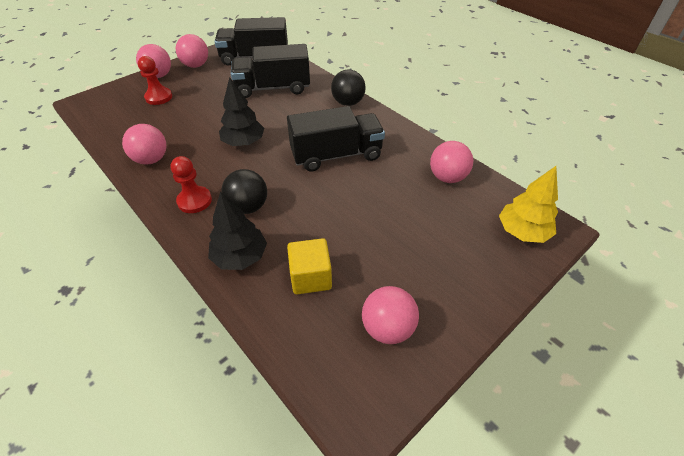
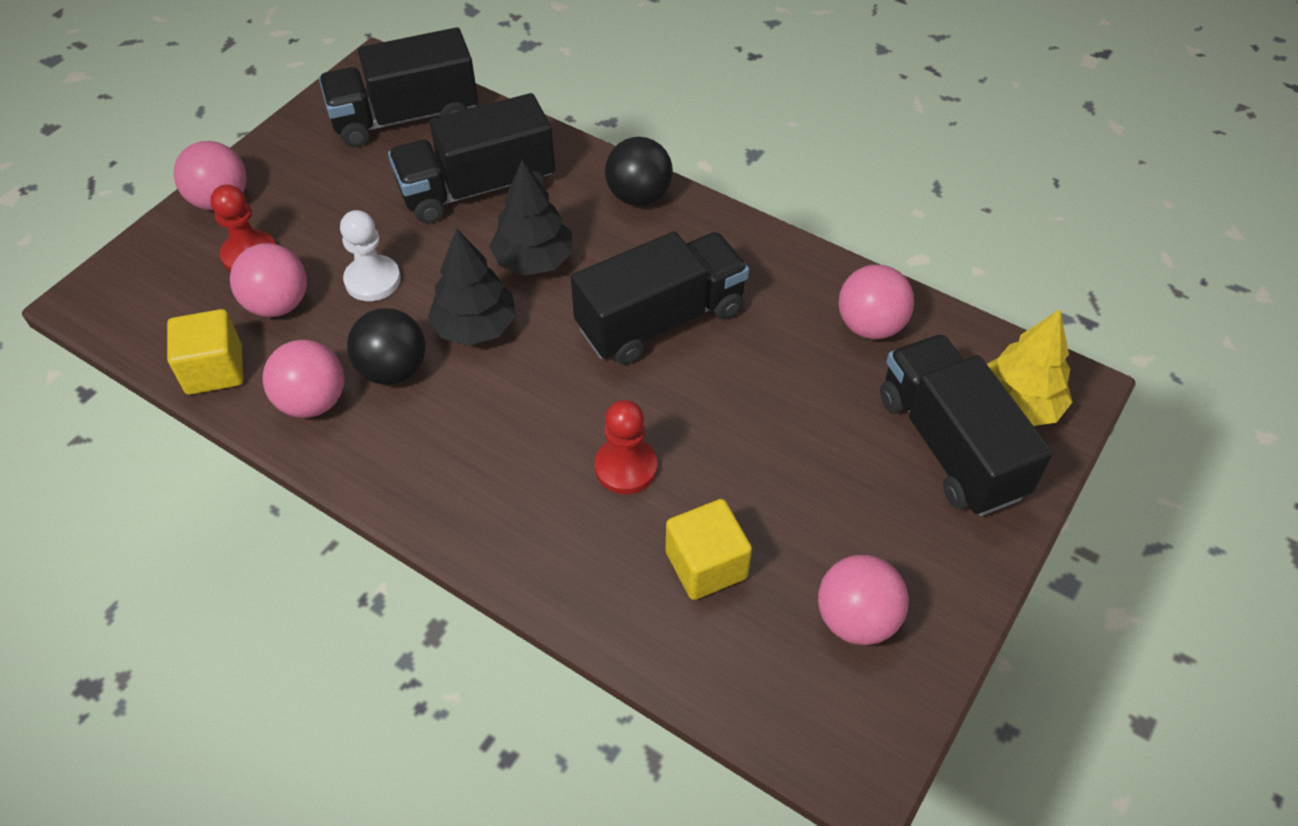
camera: 15 degrees left, 5 degrees up
red pawn [171,156,212,213] -> red pawn moved to [595,400,657,494]
pink ball [176,34,208,68] -> pink ball moved to [230,243,307,317]
black tree [208,191,267,270] -> black tree moved to [489,160,573,276]
black ball [221,169,267,214] -> black ball moved to [347,308,426,385]
none -> yellow cube [167,309,243,395]
none -> white pawn [340,210,401,301]
none -> black truck [880,334,1053,516]

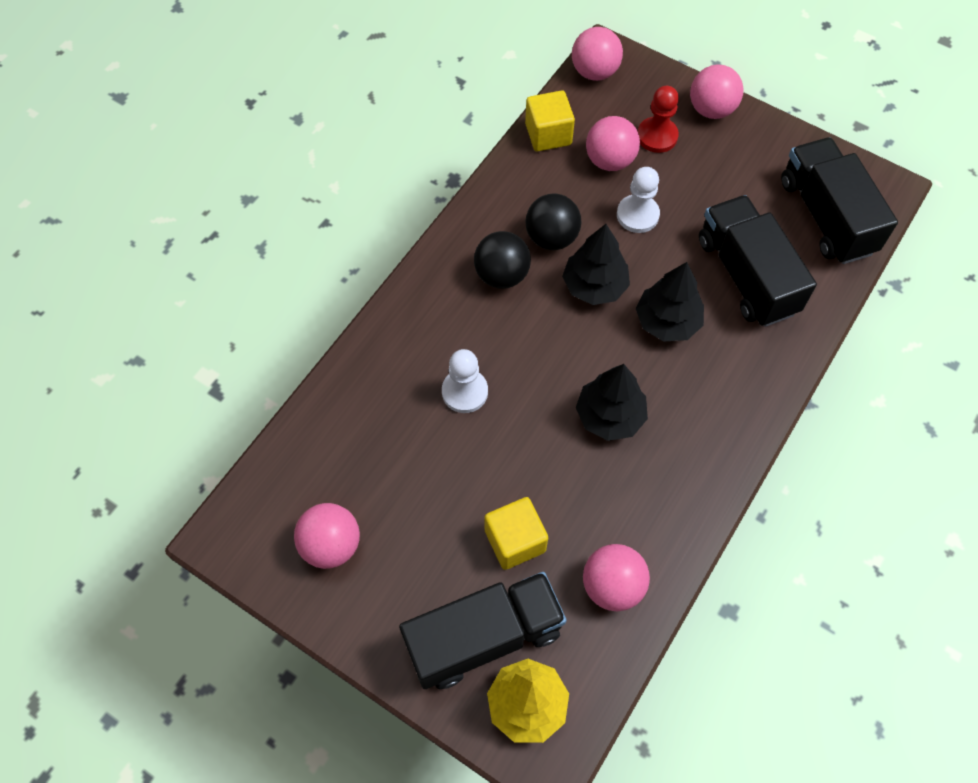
camera: 90 degrees right, 10 degrees up
pink ball [262,340,344,418] -> pink ball moved to [572,27,623,81]
black truck [571,231,749,365] -> black tree [576,364,648,441]
red pawn [595,400,657,494] -> white pawn [442,349,488,413]
black ball [605,137,673,206] -> black ball moved to [474,231,531,289]
yellow cube [666,499,752,600] -> yellow cube moved to [484,497,548,570]

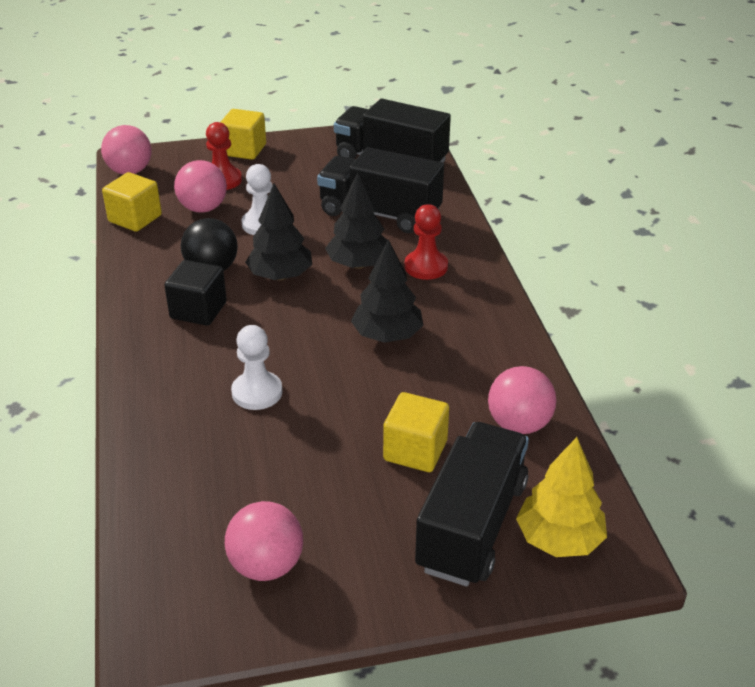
camera: 45 degrees left, 25 degrees down
black ball [474,231,531,289] -> black cube [164,260,227,326]
pink ball [690,64,744,119] -> yellow cube [220,109,266,160]
none -> red pawn [405,204,448,280]

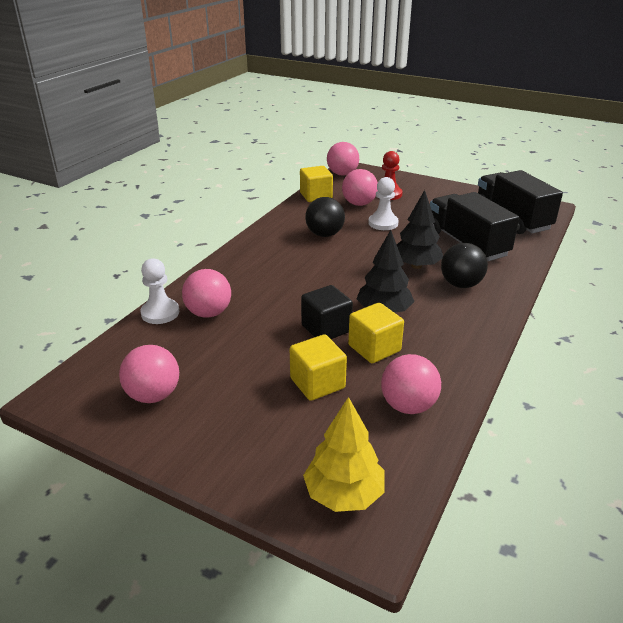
camera: 40 degrees right, 5 degrees down
black cube [164,260,227,326] -> black cube moved to [301,285,353,339]
yellow cube [220,109,266,160] -> yellow cube moved to [348,303,404,363]
white pawn [231,325,282,410] -> white pawn moved to [140,258,179,324]
black tree [245,184,312,281] -> none
red pawn [405,204,448,280] -> black ball [441,243,488,288]
black truck [415,422,529,586] -> none
none -> pink ball [182,269,231,318]

